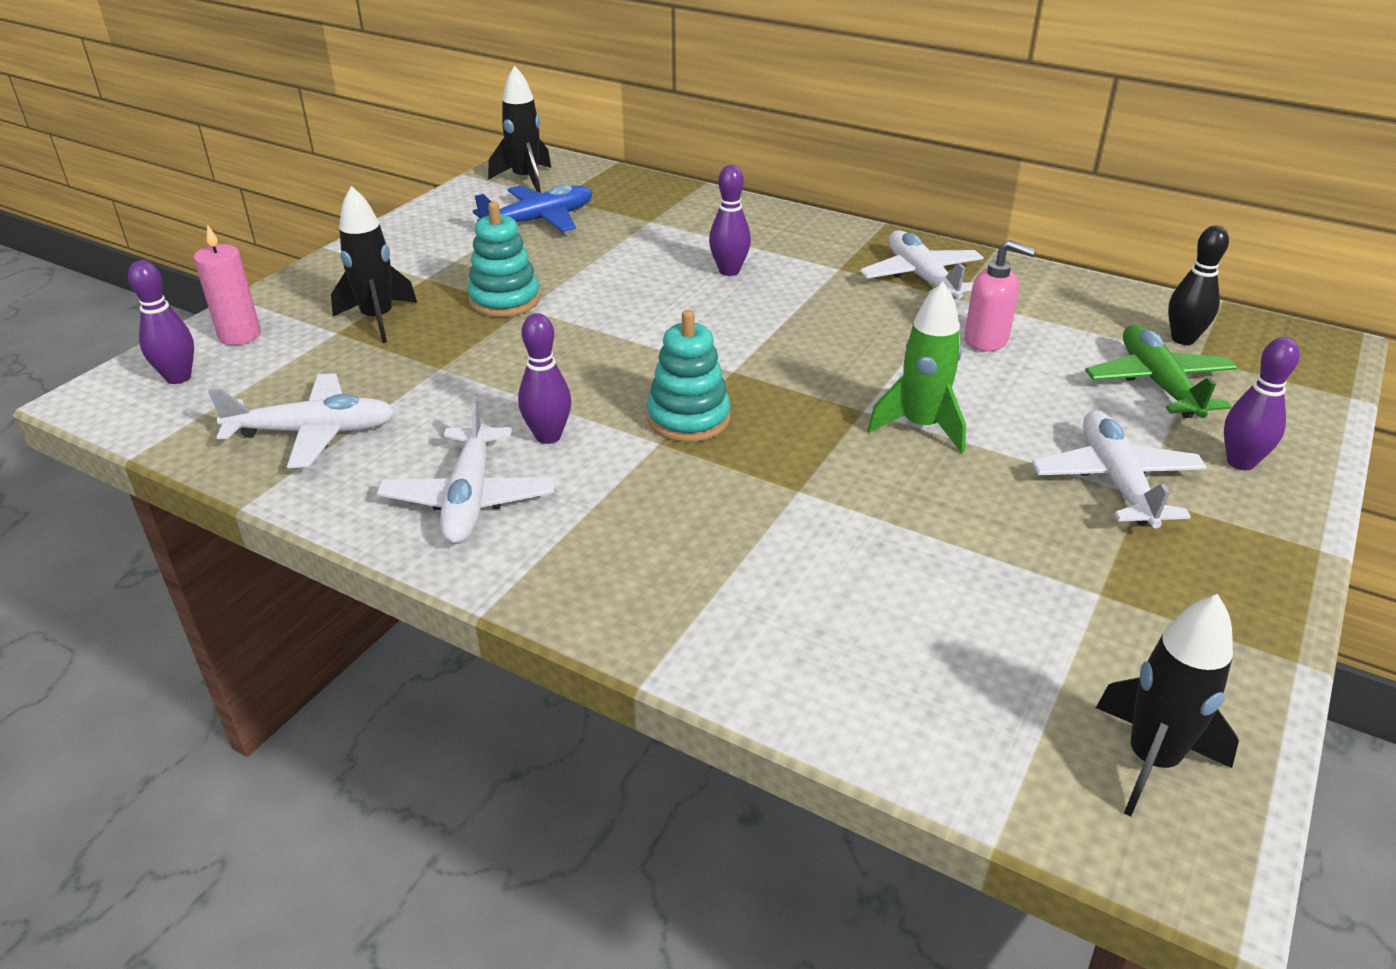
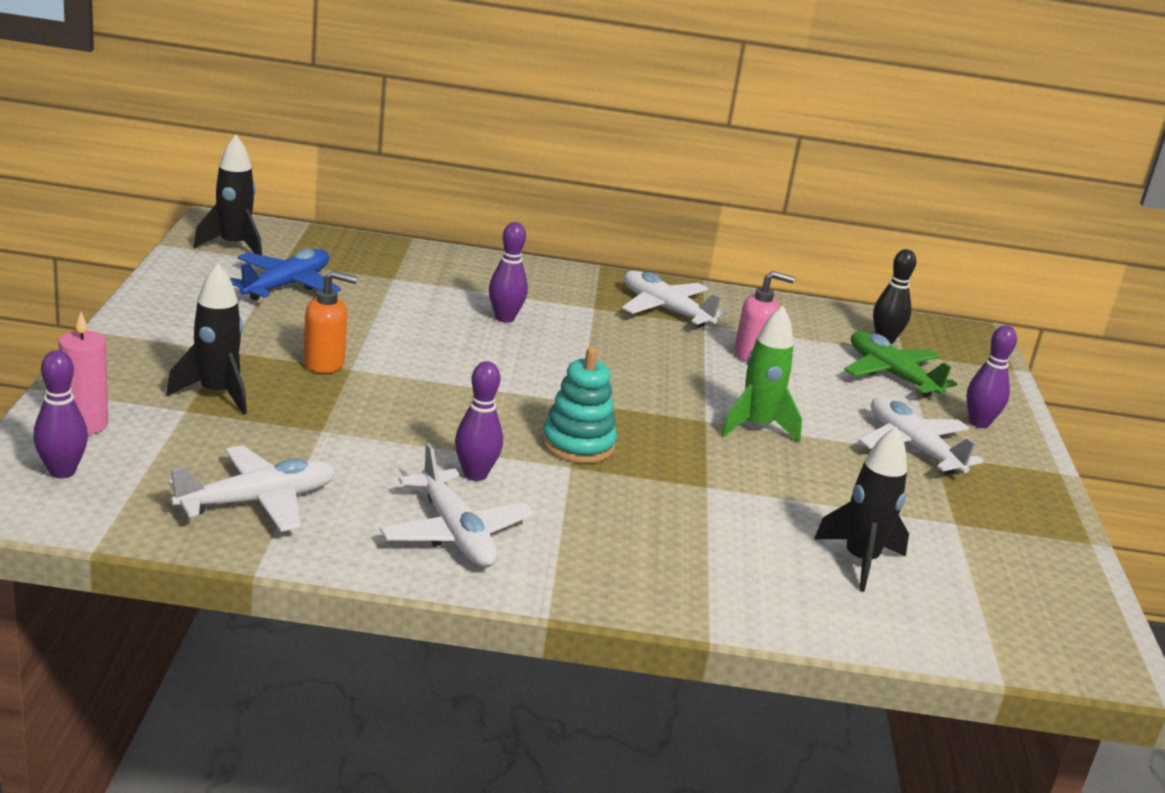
camera: 30 degrees left, 10 degrees down
turquoise stacking toy [467,202,540,317] -> orange soap dispenser [303,270,357,373]
black rocket [1096,594,1239,816] -> black rocket moved to [814,426,909,592]

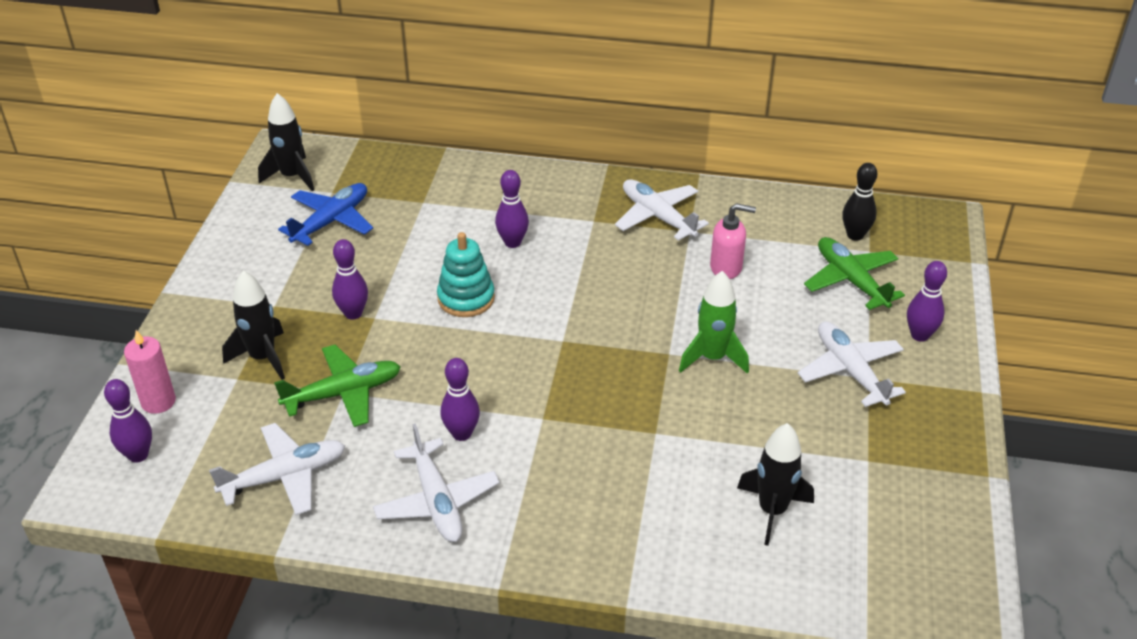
camera: 10 degrees right, 15 degrees up
orange soap dispenser [303,270,357,373] -> purple bowling pin [332,239,368,320]
turquoise stacking toy [542,347,617,463] -> turquoise stacking toy moved to [437,232,495,317]
none -> green plane [274,344,401,427]

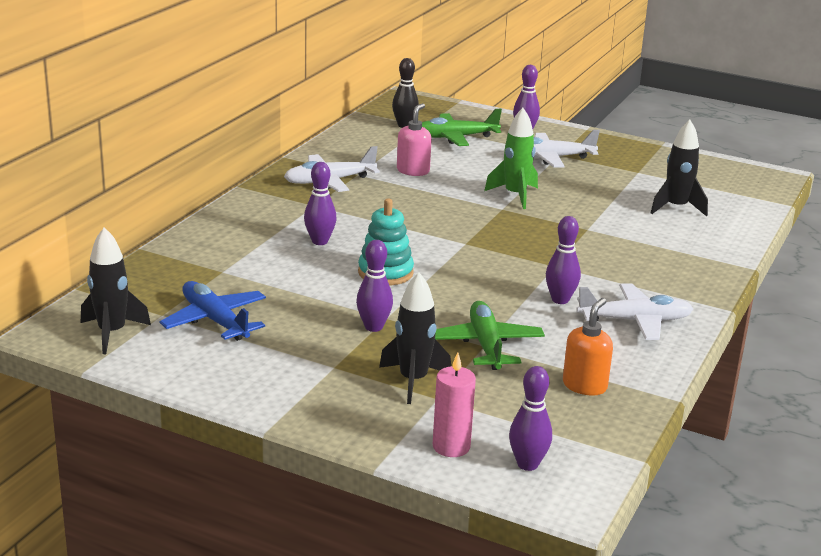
camera: 75 degrees left, 15 degrees down
white plane [209,423,345,515] -> orange soap dispenser [563,298,613,396]

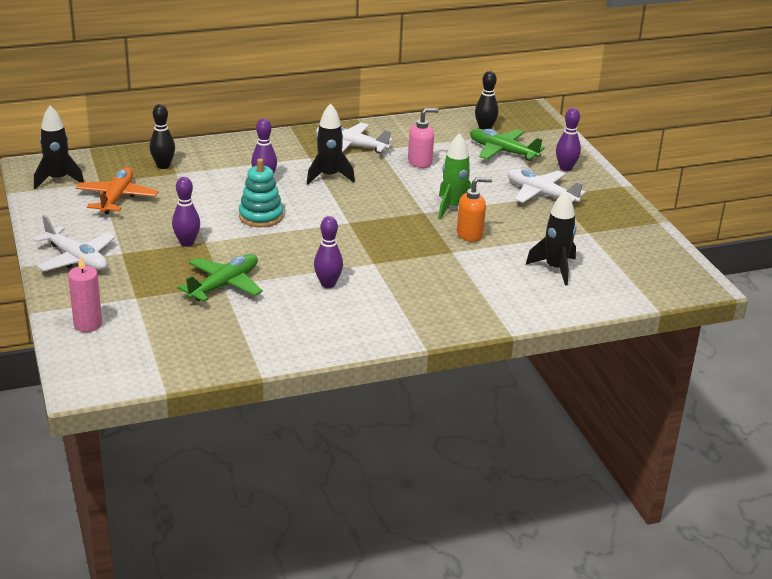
camera: 45 degrees right, 5 degrees up
blue plane [160,281,266,341] -> orange plane [75,167,158,214]
black rocket [379,272,451,404] -> black rocket moved to [307,103,355,184]
purple bowling pin [509,366,552,471] -> none
orange soap dispenser [563,298,613,396] -> orange soap dispenser moved to [457,177,492,242]
white plane [577,284,693,340] -> white plane moved to [33,215,115,271]
none -> black bowling pin [150,104,175,169]

